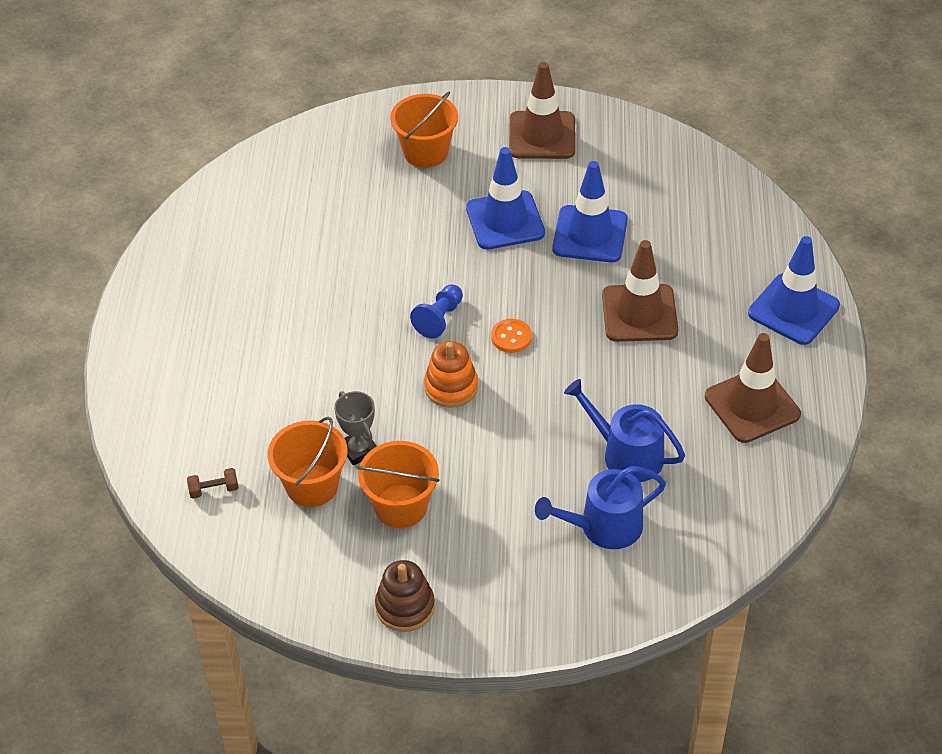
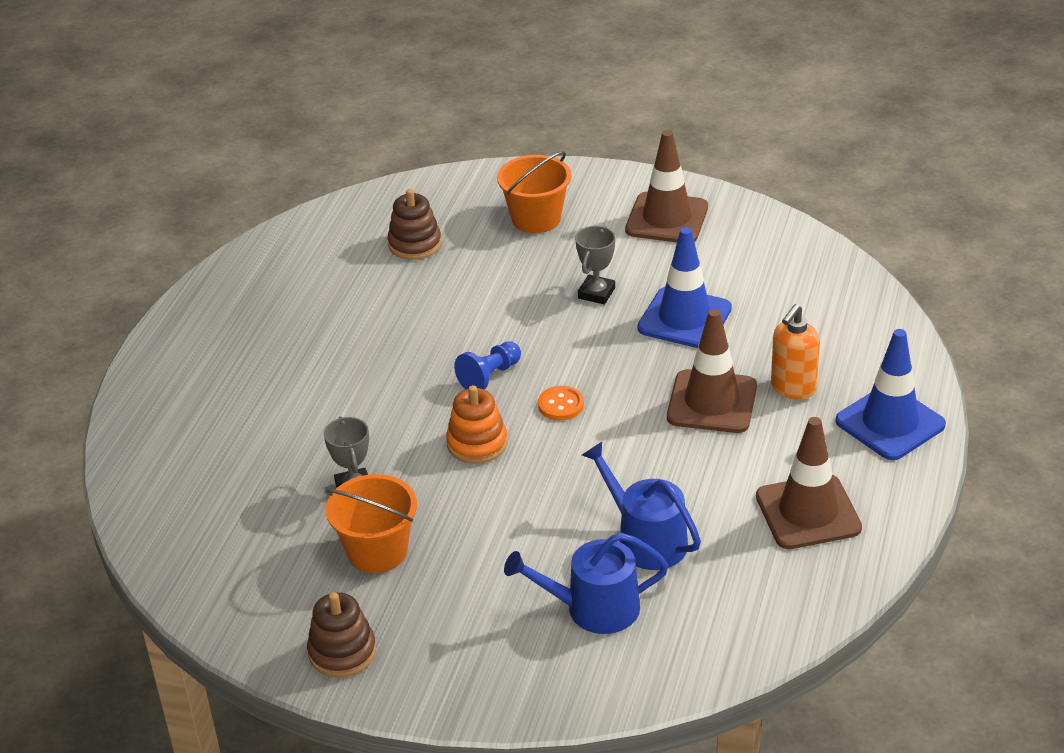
camera: 15 degrees right, 10 degrees down
brown dumbbell [187,468,238,499] -> none
orange bucket [267,417,347,507] -> none
blue traffic cone [466,147,545,250] -> grey trophy [575,226,615,304]
none -> brown stacking toy [387,189,442,260]
none -> orange soap dispenser [771,304,820,400]

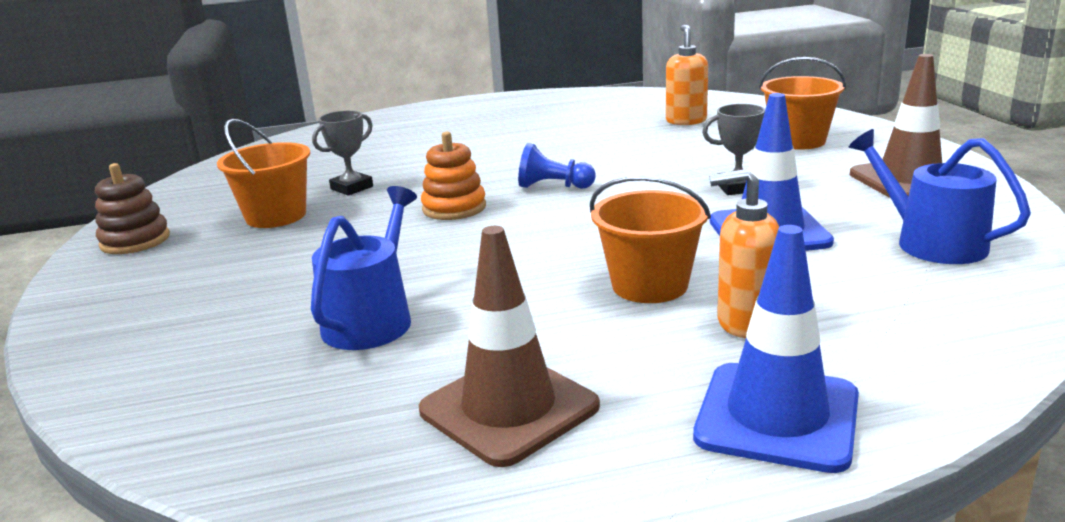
camera: 60 degrees right, 15 degrees down
brown stacking toy [387,189,442,260] -> orange soap dispenser [666,25,708,125]
blue watering can [504,533,668,634] -> blue watering can moved to [849,129,1031,264]
orange button [538,386,584,420] -> none
brown traffic cone [667,309,757,433] -> orange bucket [590,176,711,303]

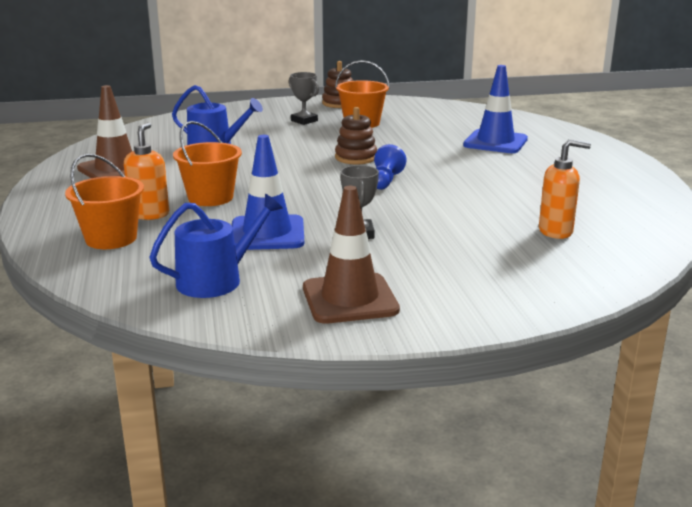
camera: 90 degrees right, 0 degrees up
grey trophy [312,110,373,196] -> grey trophy moved to [289,72,319,125]
orange stacking toy [421,132,486,220] -> brown stacking toy [335,107,377,164]
blue traffic cone [693,225,859,473] -> blue traffic cone moved to [463,65,528,153]
orange bucket [759,57,846,150] -> orange bucket moved to [65,154,144,249]

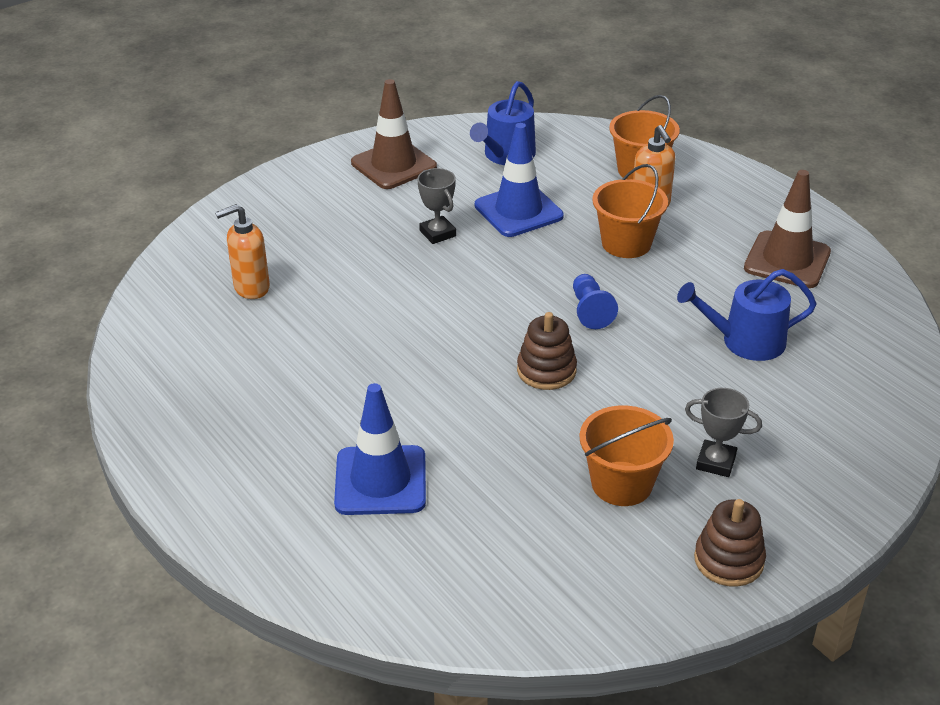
camera: 155 degrees right, 15 degrees up
blue pawn [374,144,406,190] -> blue pawn moved to [573,274,618,329]

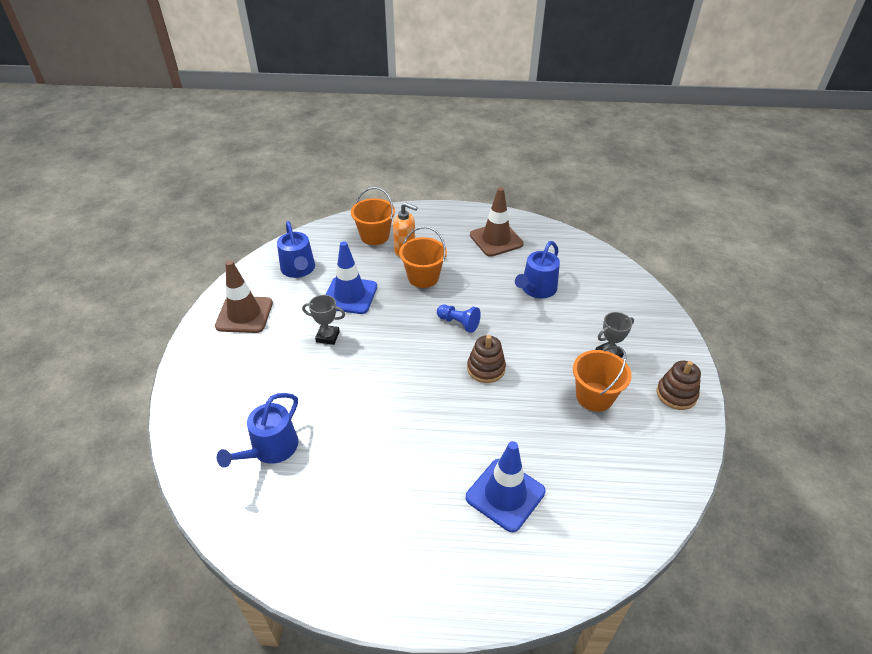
camera: 50 degrees left, 5 degrees up
orange soap dispenser [215,204,270,299] -> blue watering can [217,393,298,468]

